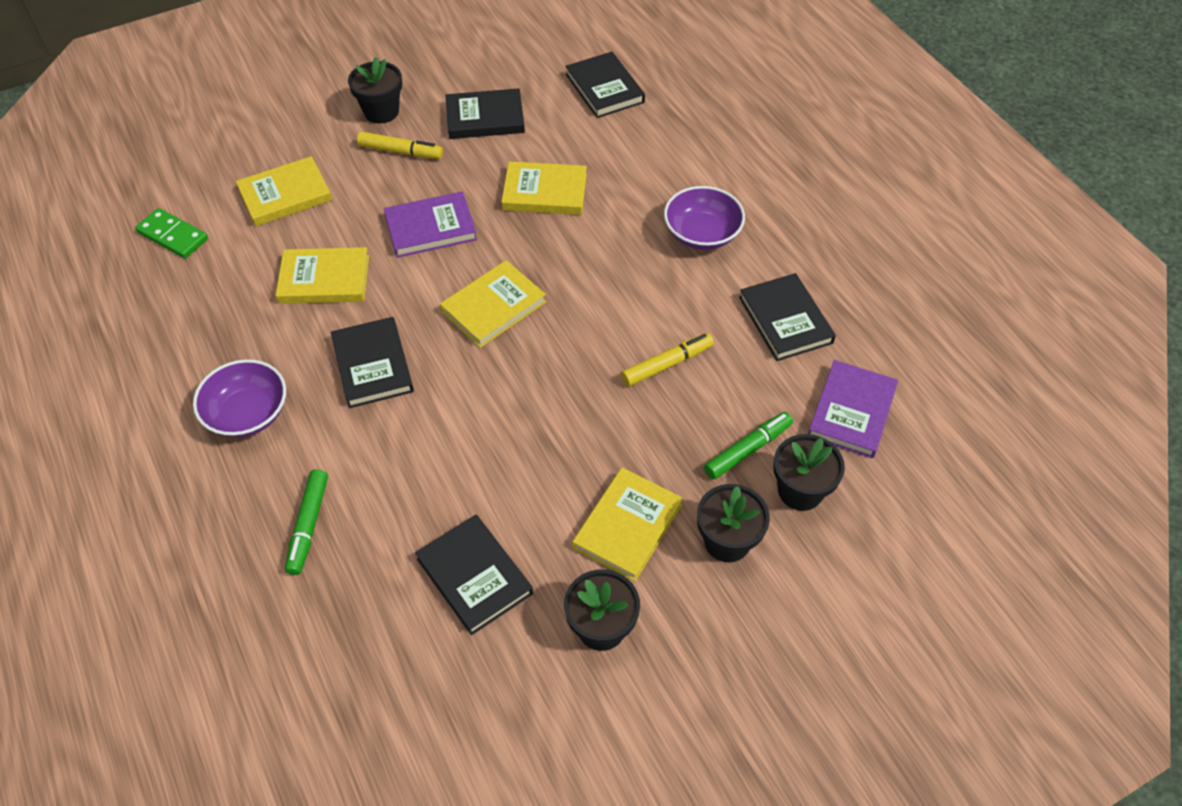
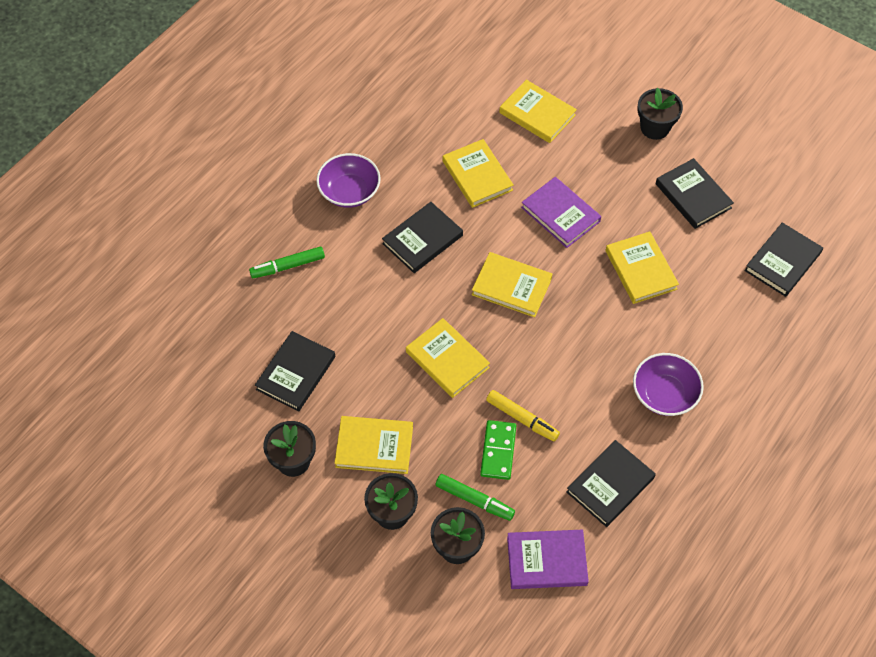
camera: 65 degrees right, 5 degrees up
green domino [135,208,208,258] -> green domino moved to [480,420,516,480]
yellow marker [357,132,443,159] -> none
none -> yellow book [406,318,490,398]

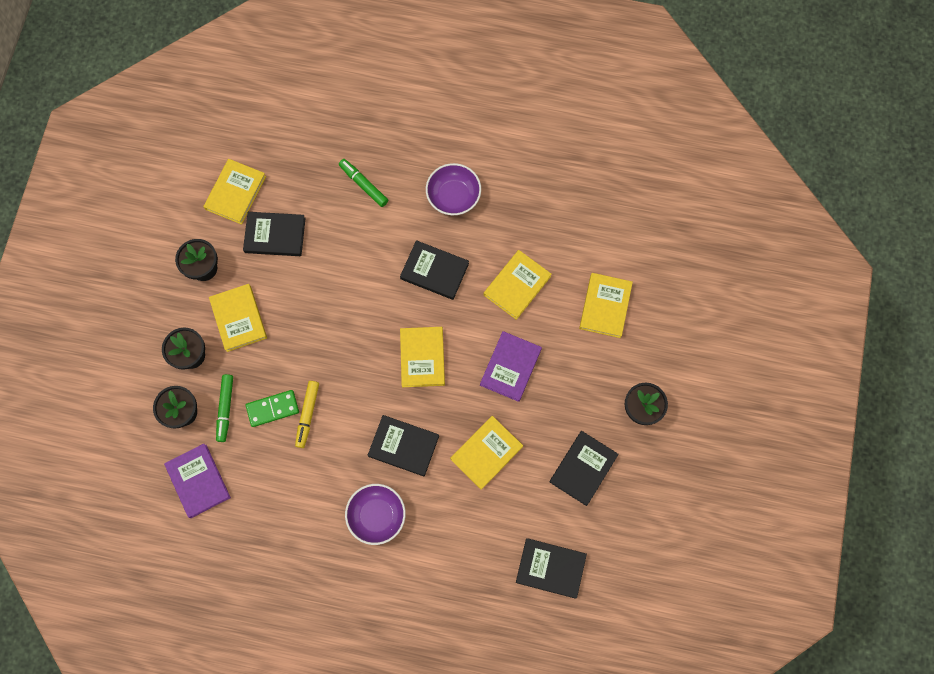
camera: 65 degrees right, 15 degrees up
yellow book [406,318,490,398] -> yellow book moved to [203,159,266,225]
black book [566,440,656,527] -> black book moved to [368,415,439,476]

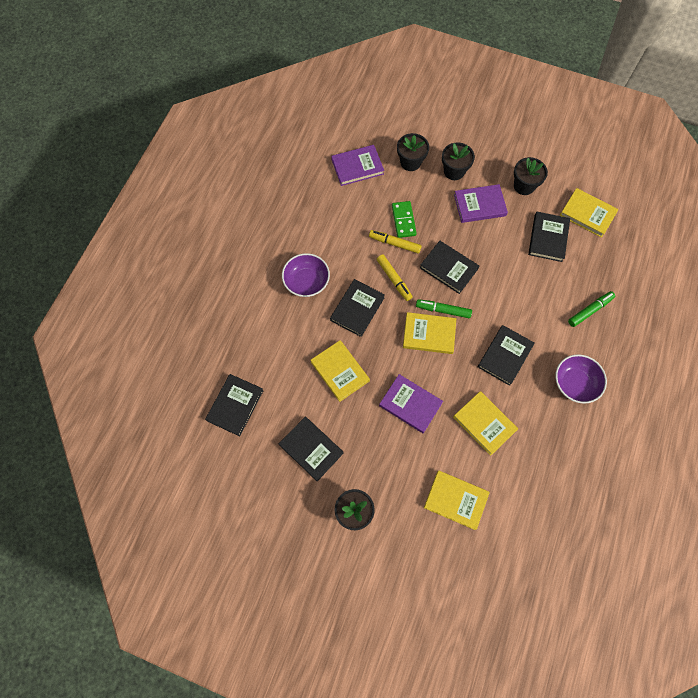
camera: 100 degrees right, 5 degrees down
yellow book [209,284,267,352] -> purple book [454,184,508,223]
green marker [216,374,233,442] -> green marker moved to [416,299,472,318]
none -> yellow marker [377,254,413,301]
none -> black book [420,241,479,294]

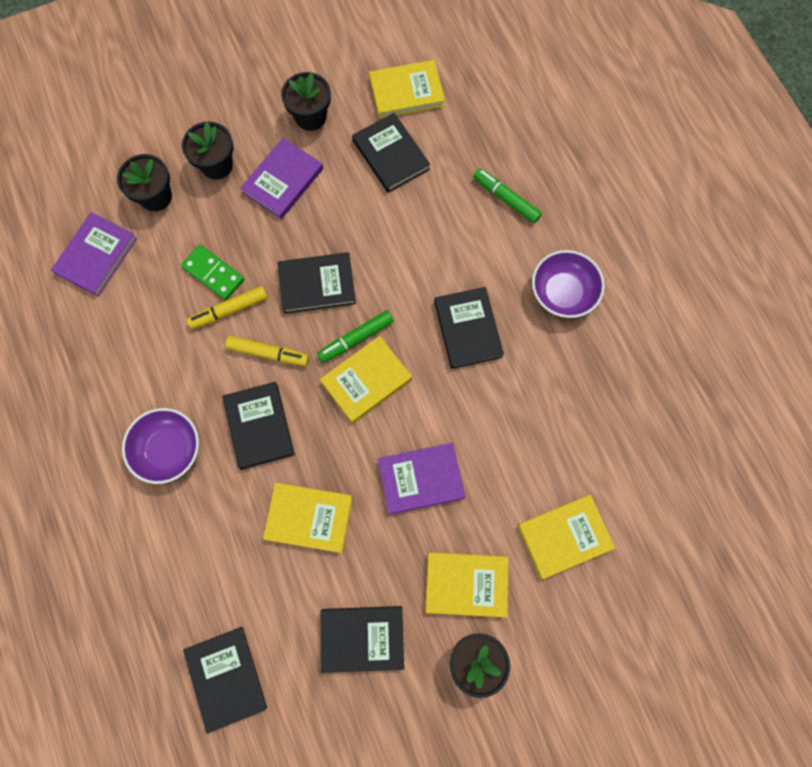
camera: 45 degrees left, 5 degrees up
yellow book [453,391,518,456] -> yellow book moved to [426,552,509,618]
green marker [568,291,615,327] -> green marker turned 60 degrees counterclockwise [473,168,542,223]

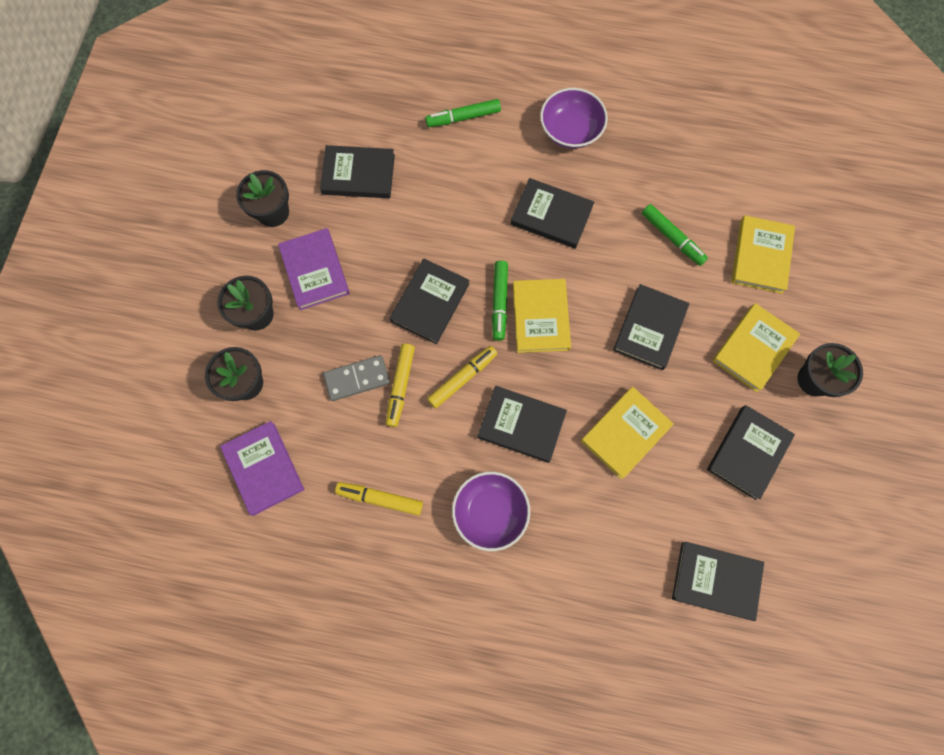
camera: 55 degrees left, 0 degrees up
green domino [181,245,244,300] -> grey domino [323,355,390,401]
yellow book [369,60,445,119] -> none
purple book [378,443,465,515] -> black book [613,284,689,370]
none -> yellow marker [335,482,423,516]
none -> green marker [642,204,708,266]

